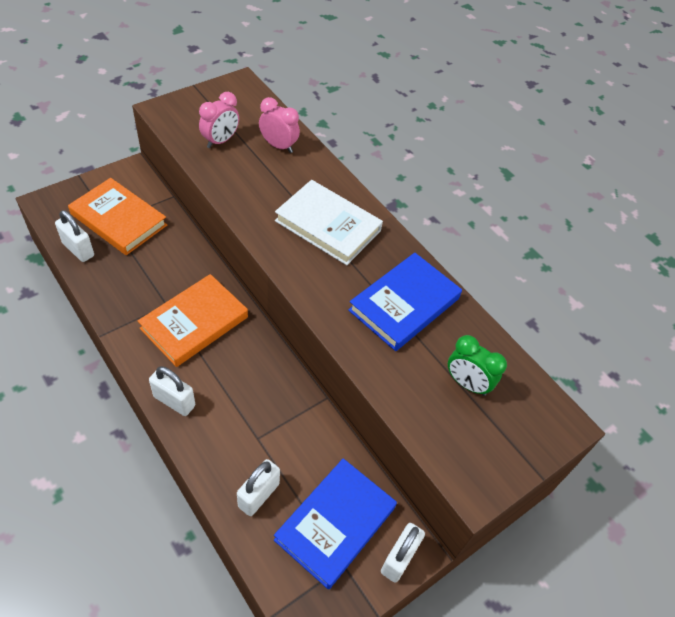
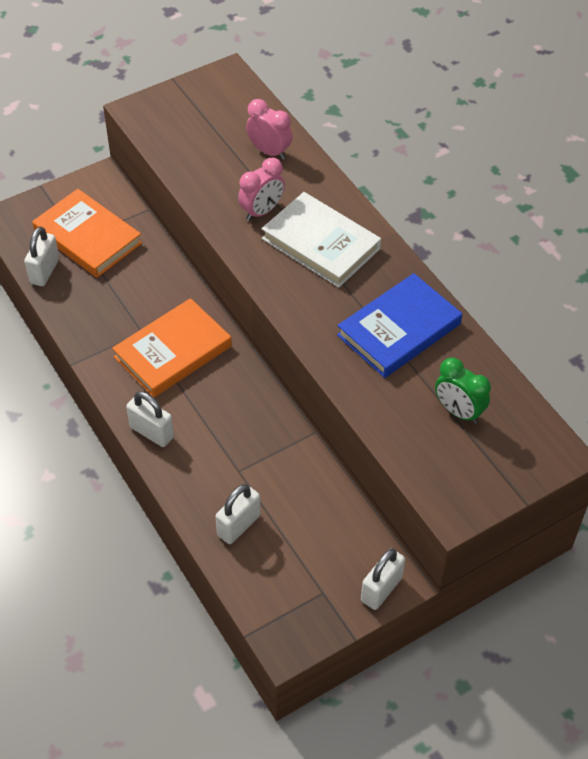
camera: 10 degrees right, 0 degrees up
white padlock [55,210,94,262] -> white padlock turned 60 degrees clockwise [24,227,59,286]
pink clock [199,92,239,148] -> pink clock moved to [238,158,285,221]
blue book [274,458,397,589] -> none

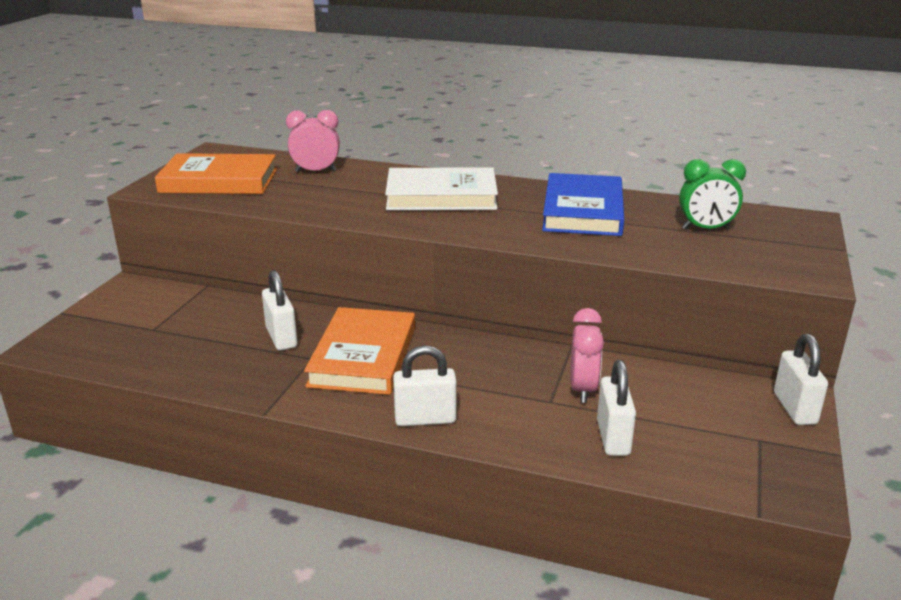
camera: 40 degrees left, 25 degrees down
white padlock [24,227,59,286] -> white padlock moved to [262,270,298,351]
orange book [32,189,142,278] -> orange book moved to [155,153,277,194]
pink clock [238,158,285,221] -> pink clock moved to [570,308,604,403]

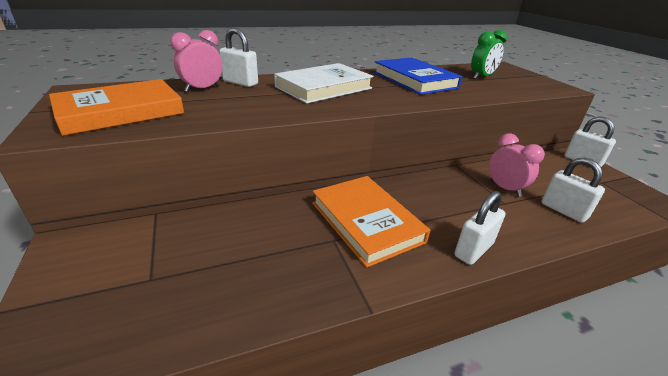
camera: 40 degrees left, 5 degrees up
white padlock [262,270,298,351] -> white padlock moved to [219,28,258,87]

